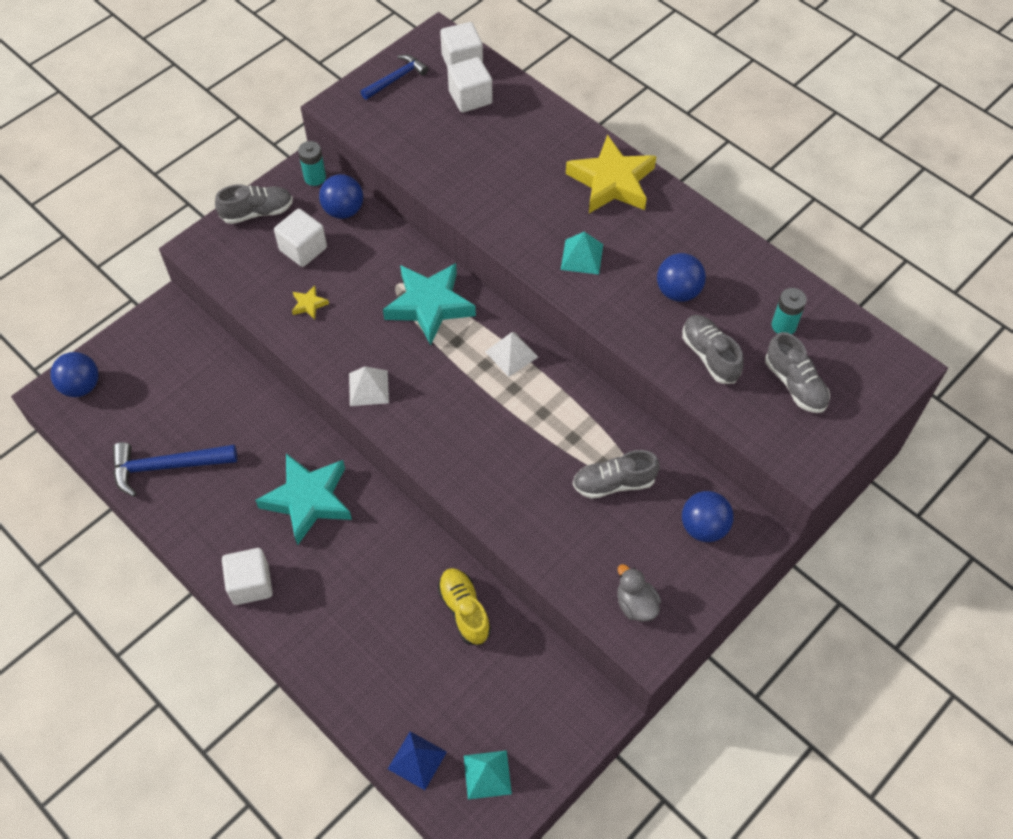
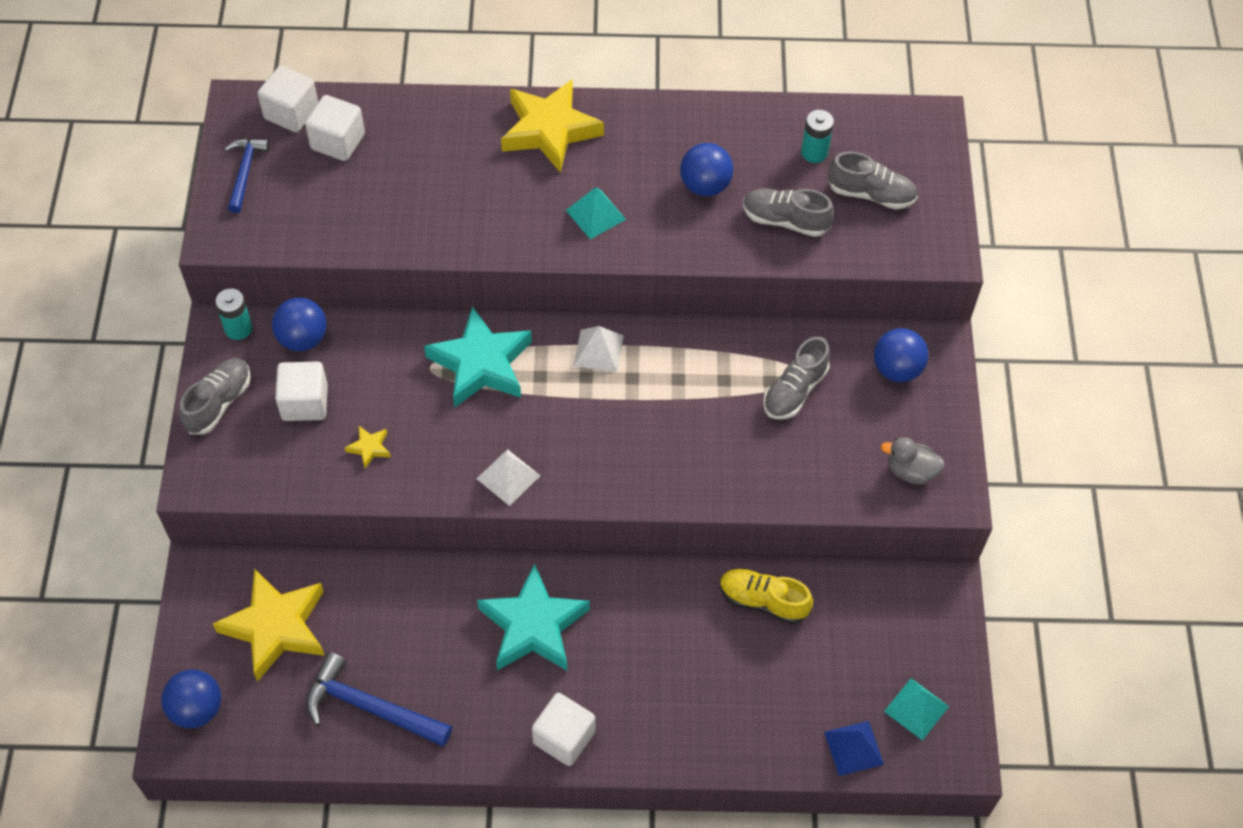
camera: 45 degrees left, 0 degrees up
blue hammer [113,442,237,497] -> blue hammer turned 75 degrees clockwise [306,652,452,747]
none -> yellow star [213,570,325,682]

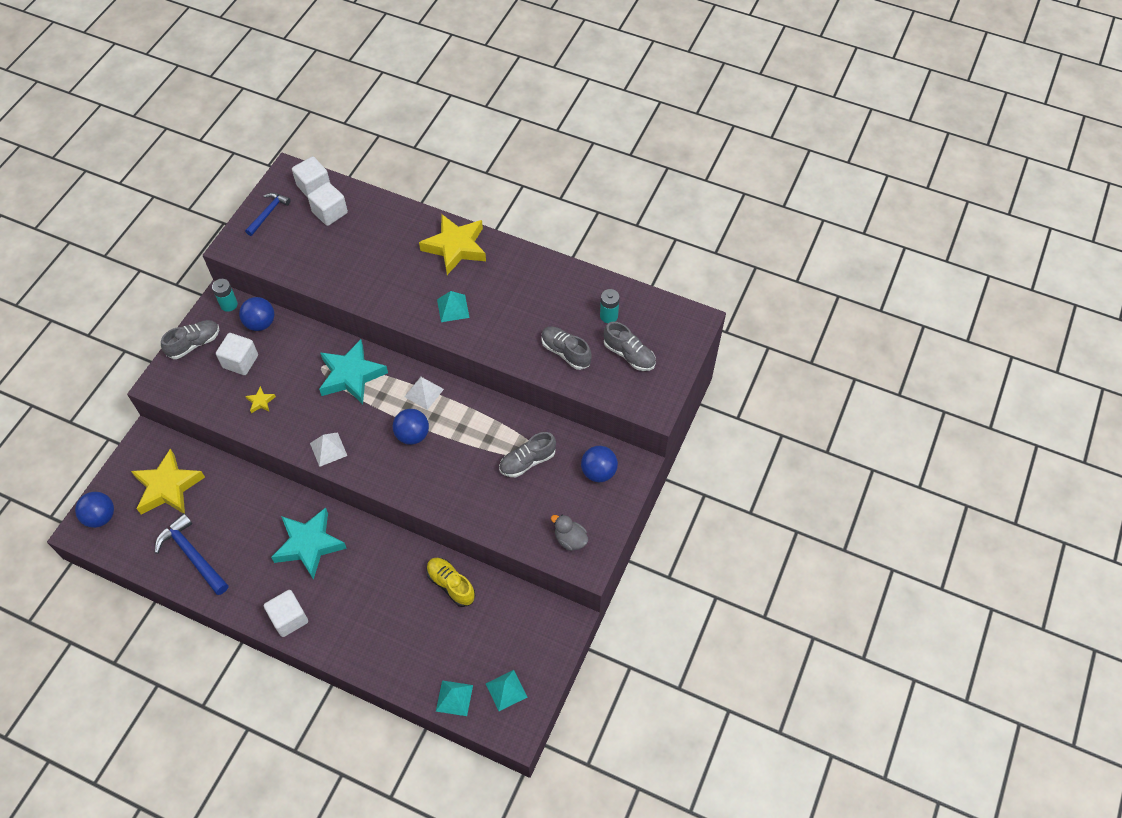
camera: 25 degrees right, 0 degrees up
blue ball [680,143,733,196] -> blue ball moved to [393,409,429,445]
blue pyramid [824,721,884,776] -> turquoise pyramid [436,680,473,716]

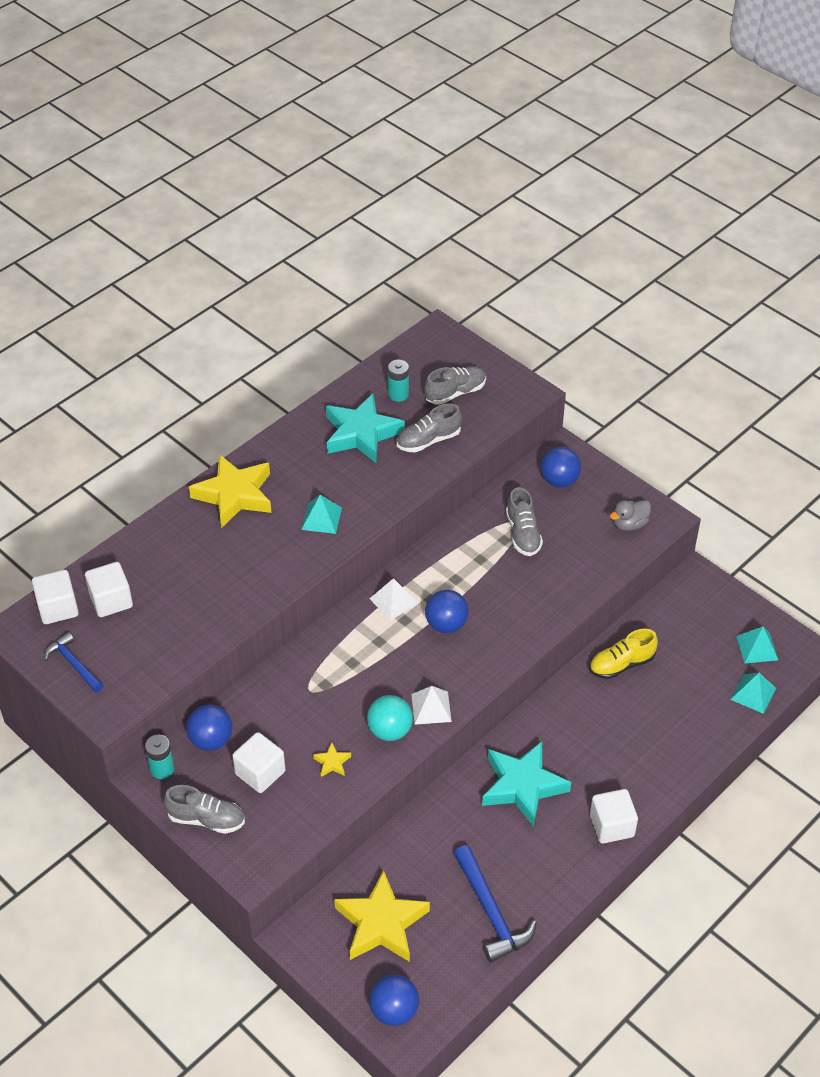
camera: 70 degrees left, 10 degrees down
blue hammer [155,513,228,595] -> blue hammer turned 90 degrees counterclockwise [454,845,537,963]
grey shoe [161,320,219,359] -> grey shoe turned 120 degrees clockwise [164,785,245,834]
turquoise star [319,339,388,404] -> turquoise star moved to [326,394,405,463]
none -> turquoise ball [367,695,413,741]

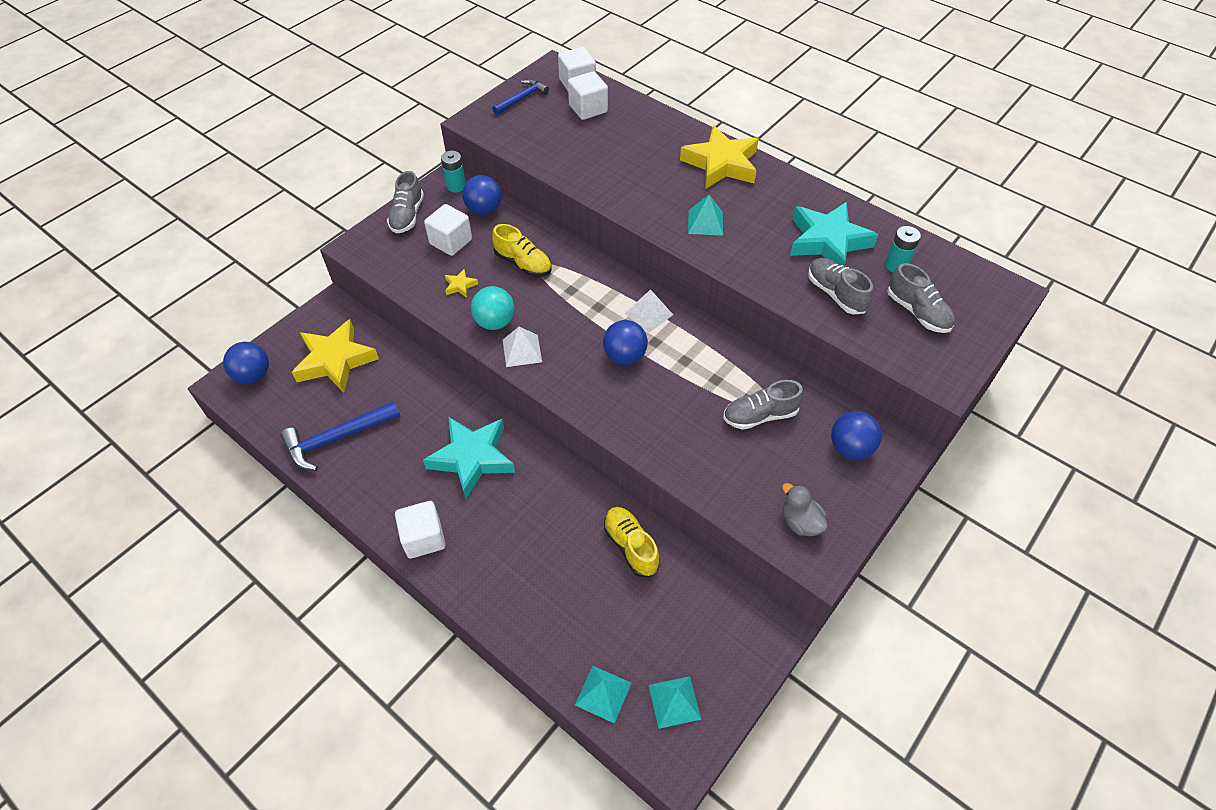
camera: 85 degrees right, 5 degrees up
none -> yellow shoe [492,224,552,277]

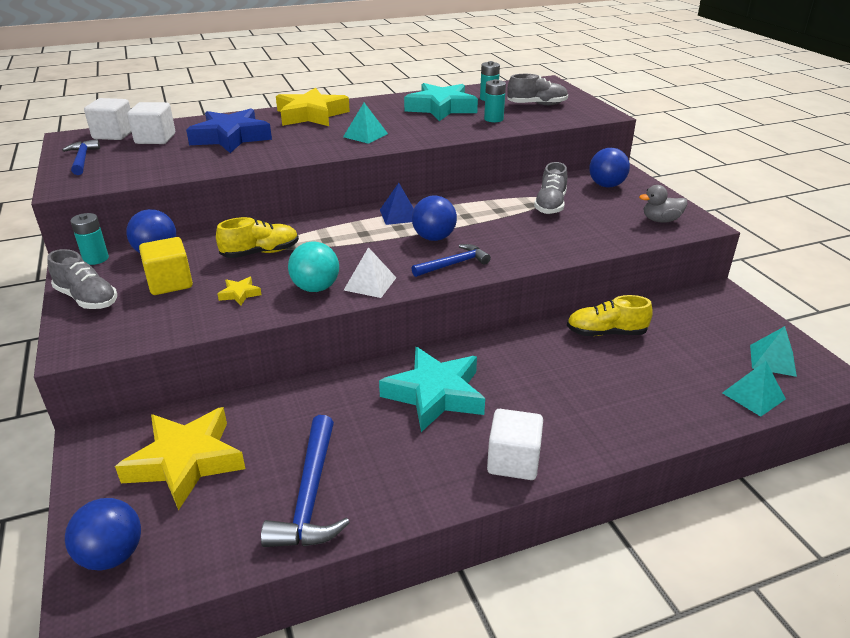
camera: 60 degrees left, 20 degrees down
white cube [424,204,472,256] -> yellow cube [139,237,193,295]
white pyramid [625,289,673,333] -> blue pyramid [380,183,414,225]
grey shoe [808,258,873,315] -> turquoise battery [484,79,506,122]
none -> blue star [186,108,272,153]
none -> blue hammer [412,244,491,277]

